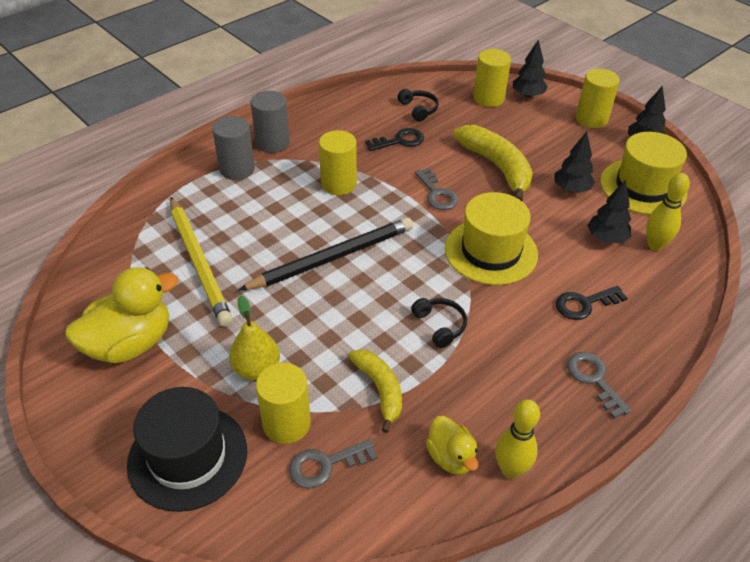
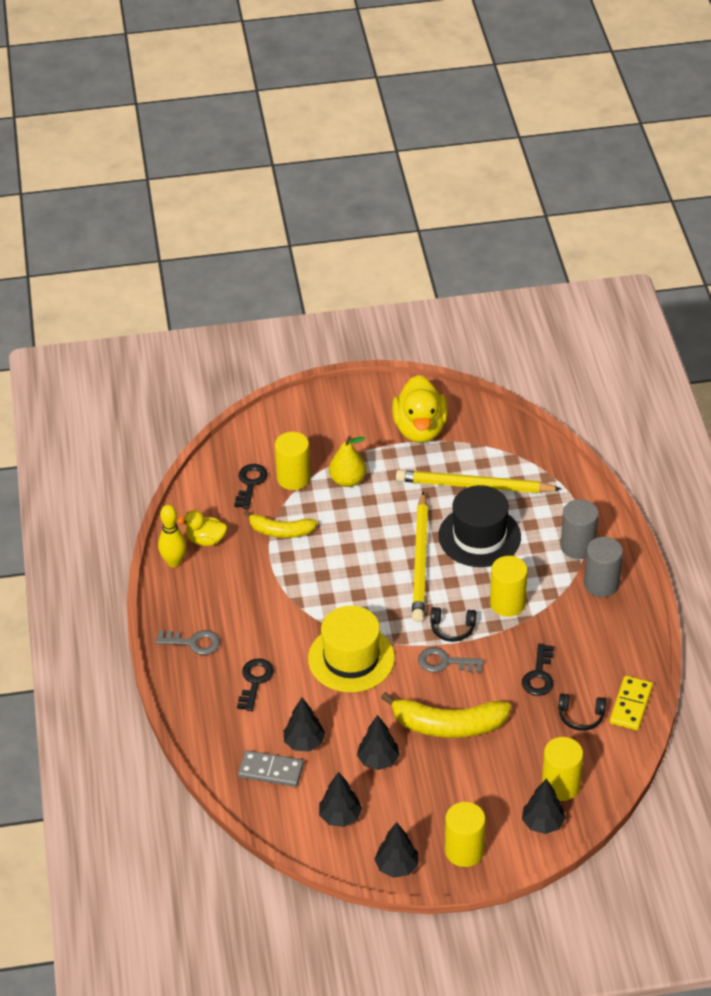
camera: 125 degrees right, 0 degrees up
black hat [127,387,247,512] -> black hat moved to [438,485,521,567]
black pencil [239,217,413,290] -> yellow pencil [412,491,428,622]
grey key [289,439,378,489] -> black key [234,464,268,509]
black headphones [411,298,467,348] -> black headphones moved to [430,607,476,642]
yellow hat [600,132,688,215] -> black tree [319,772,362,827]
yellow bowling pin [646,173,690,251] -> grey domino [238,750,304,787]
none -> yellow domino [610,676,653,730]

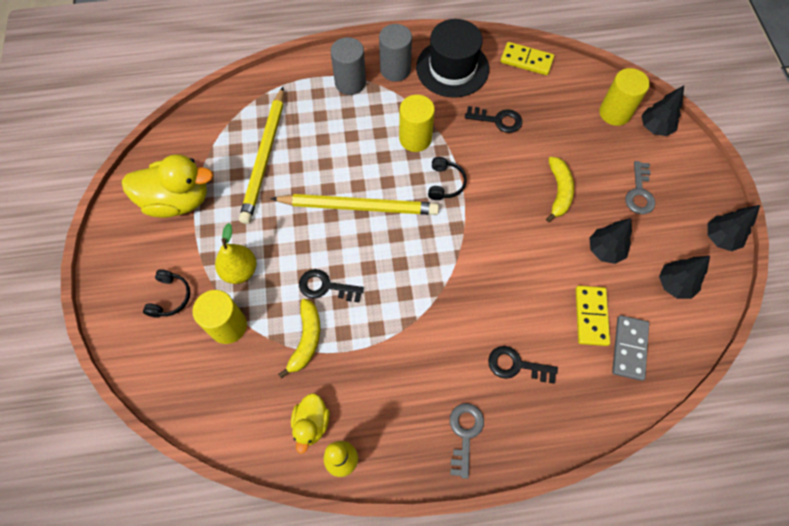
camera: 90 degrees left, 20 degrees up
black key [234,464,268,509] -> black key moved to [299,269,364,302]
black tree [283,698,326,752] -> yellow domino [576,286,610,346]
yellow hat [308,606,395,692] -> none
yellow banana [381,692,511,738] -> yellow banana [546,157,574,222], size x0.63
grey key [418,647,484,673] -> grey key moved to [625,161,655,214]
black hat [438,485,521,567] -> black hat moved to [416,19,489,98]
yellow cylinder [445,802,486,867] -> none
black headphones [558,694,606,731] -> black headphones moved to [143,269,190,318]

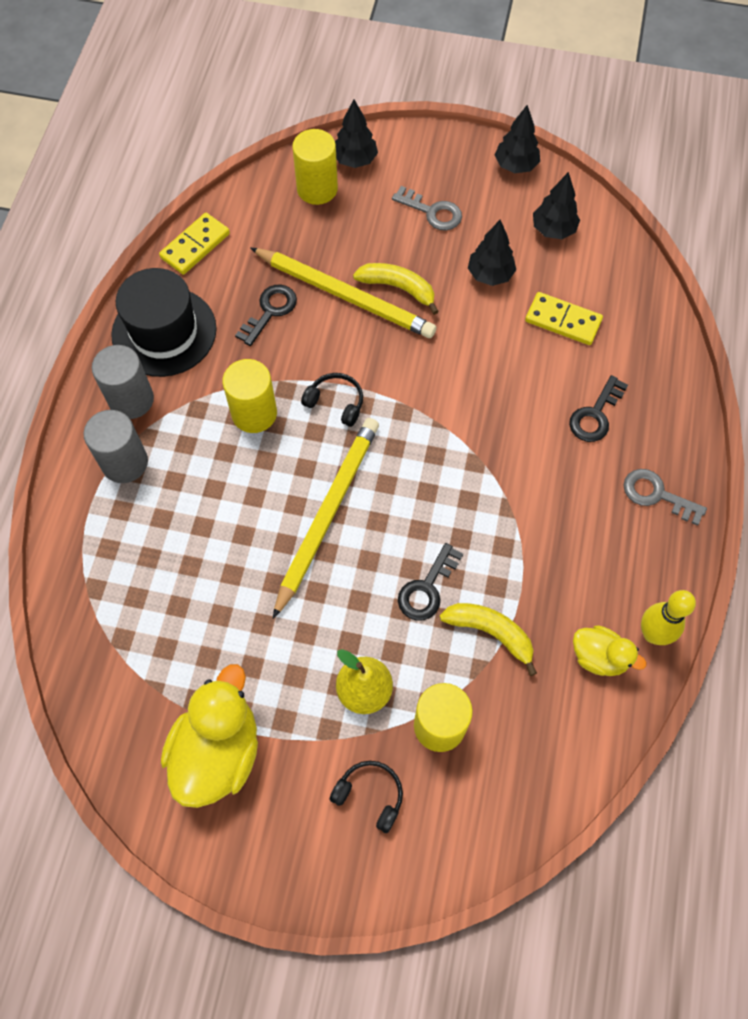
camera: 70 degrees left, 0 degrees up
yellow pencil [239,87,284,224] -> yellow pencil moved to [250,248,436,338]
grey domino [612,315,649,381] -> none

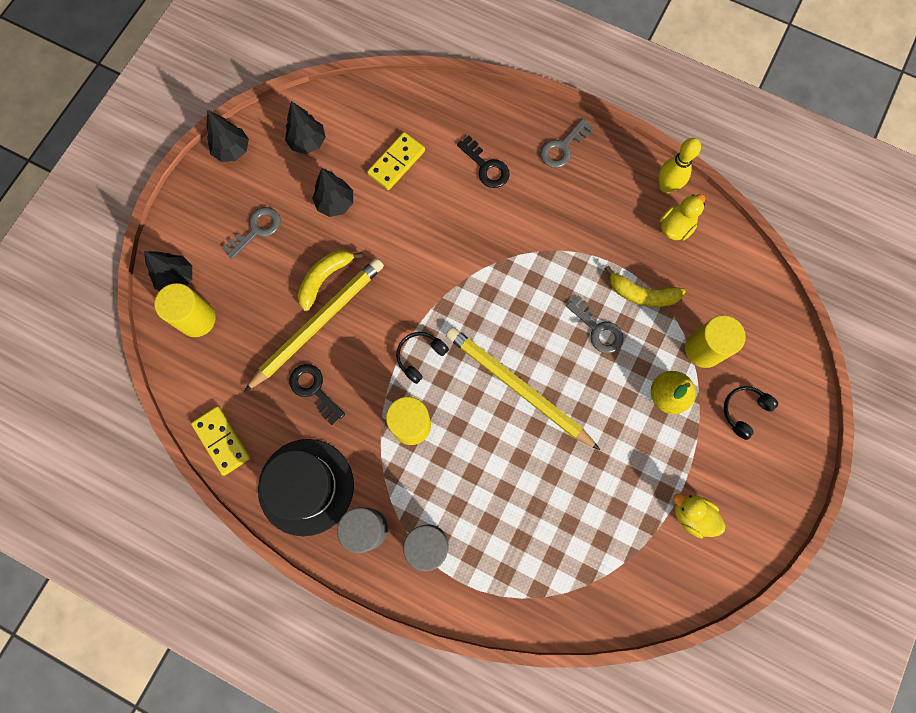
camera: 75 degrees left, 10 degrees up
yellow duck [161,664,258,808] -> yellow duck [674,494,725,539], size x0.55
black key [398,543,463,621] -> grey key [566,295,624,354]
yellow banana [440,603,537,676] -> yellow banana turned 120 degrees counterclockwise [605,266,686,307]

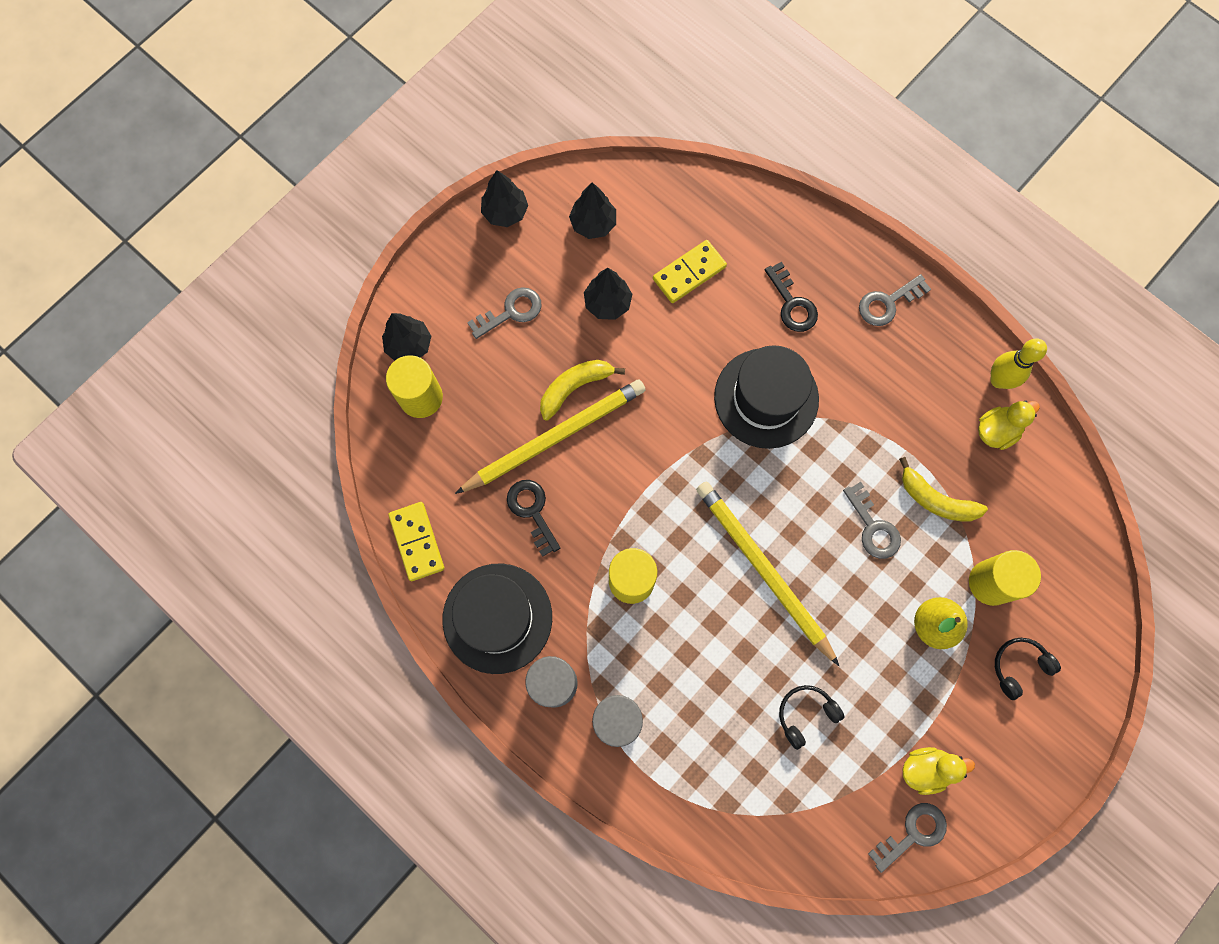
camera: 15 degrees right, 0 degrees up
black headphones [396,332,449,384] -> black headphones moved to [779,685,845,750]
yellow duck [674,494,725,539] -> yellow duck turned 120 degrees clockwise [903,747,975,795]
none -> black hat [714,345,819,449]
none -> grey key [868,803,947,873]

